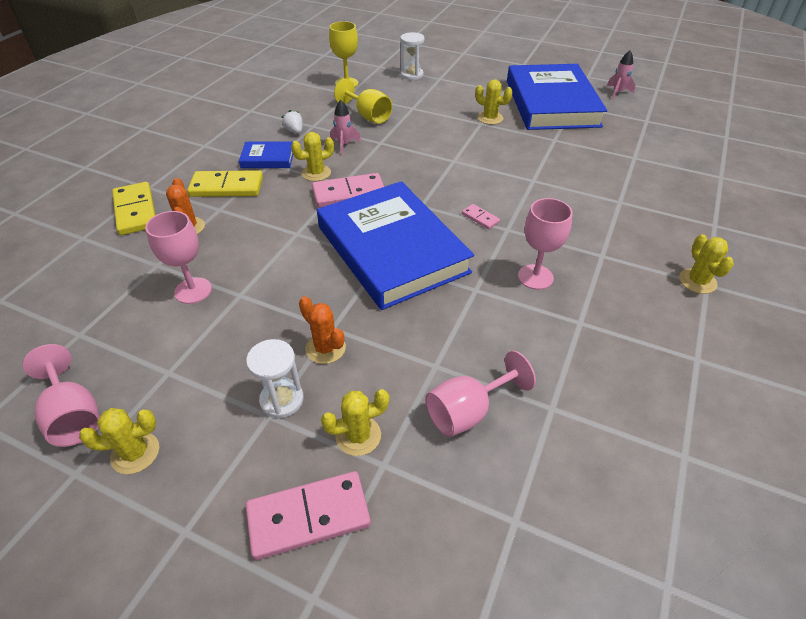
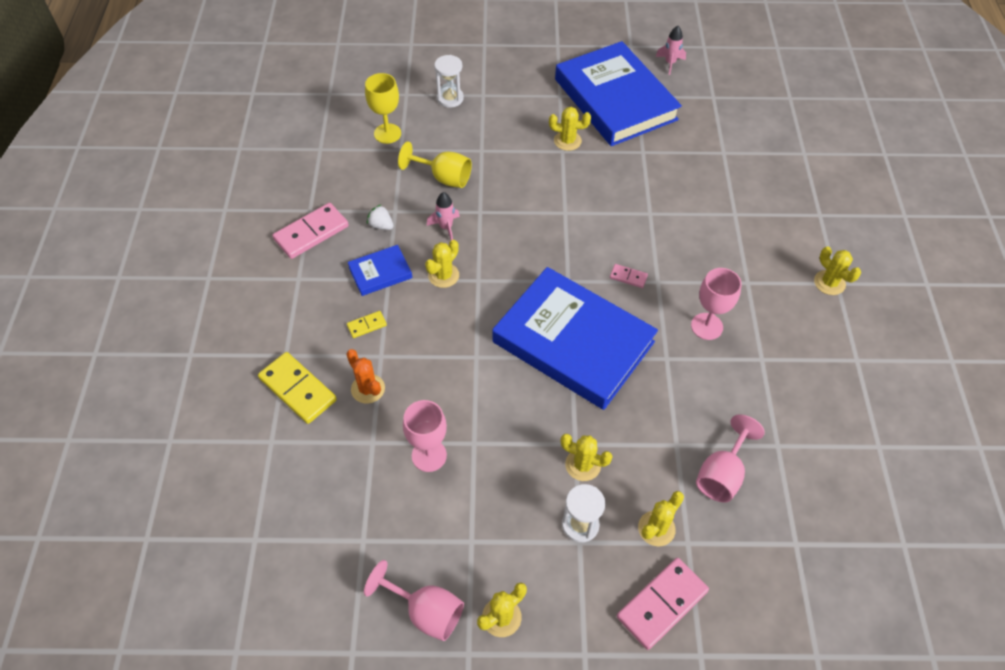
camera: 25 degrees left, 10 degrees up
yellow domino [187,170,263,197] -> yellow domino [347,311,387,338], size x0.49
orange cactus [299,296,346,364] -> yellow cactus [561,434,613,481]
pink domino [312,173,384,208] -> pink domino moved to [272,203,349,259]

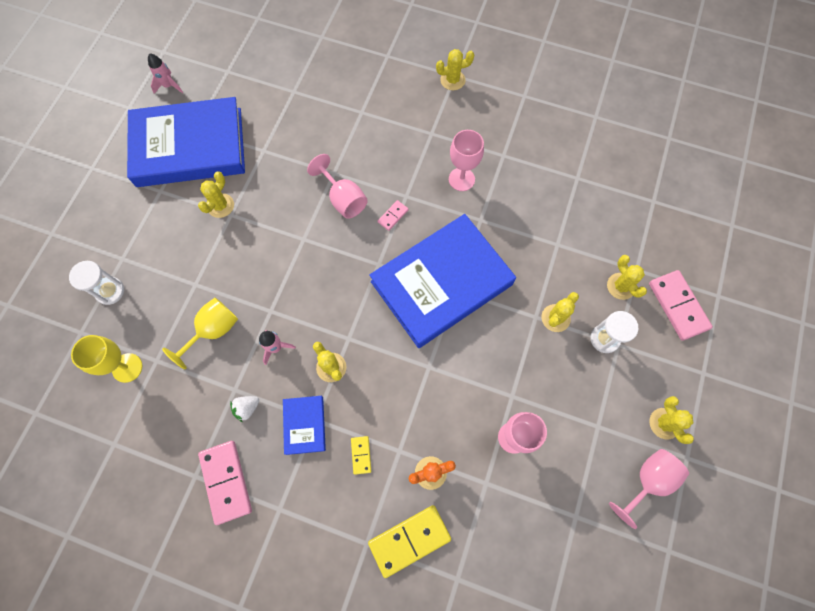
camera: 70 degrees left, 15 degrees up
pink goblet [696,414,765,502] -> pink goblet moved to [307,154,368,219]

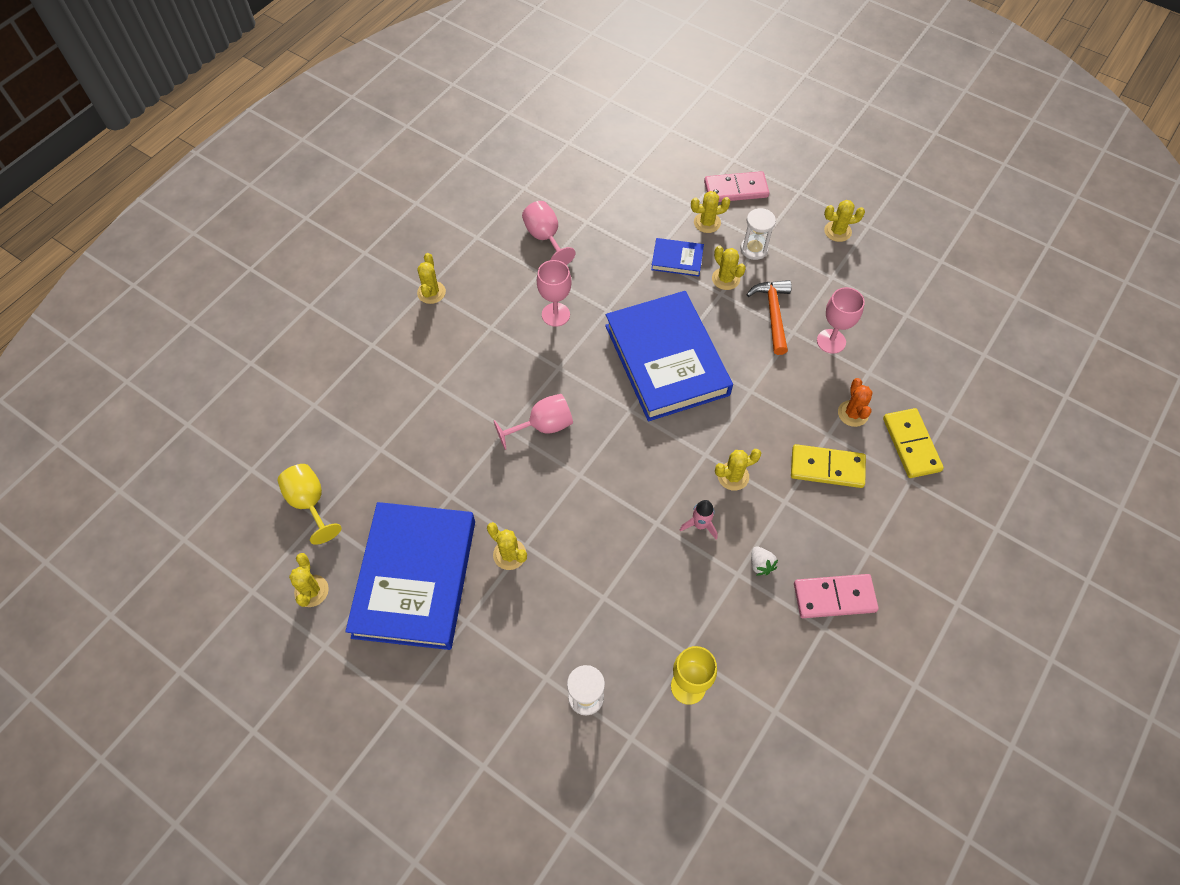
camera: 75 degrees left, 10 degrees down
pink rocket [148,53,183,94] -> yellow cactus [289,553,329,607]
yellow goblet [162,298,238,369] -> yellow goblet moved to [277,464,342,545]
blue book [283,396,326,455] -> blue book moved to [651,238,704,277]
yellow domino [351,436,371,475] -> yellow domino [791,444,866,488], size x2.03
pink domino [378,200,409,231] -> none
pink goblet [609,449,689,529] -> pink goblet moved to [522,201,576,265]
none -> orange hammer [746,280,792,355]

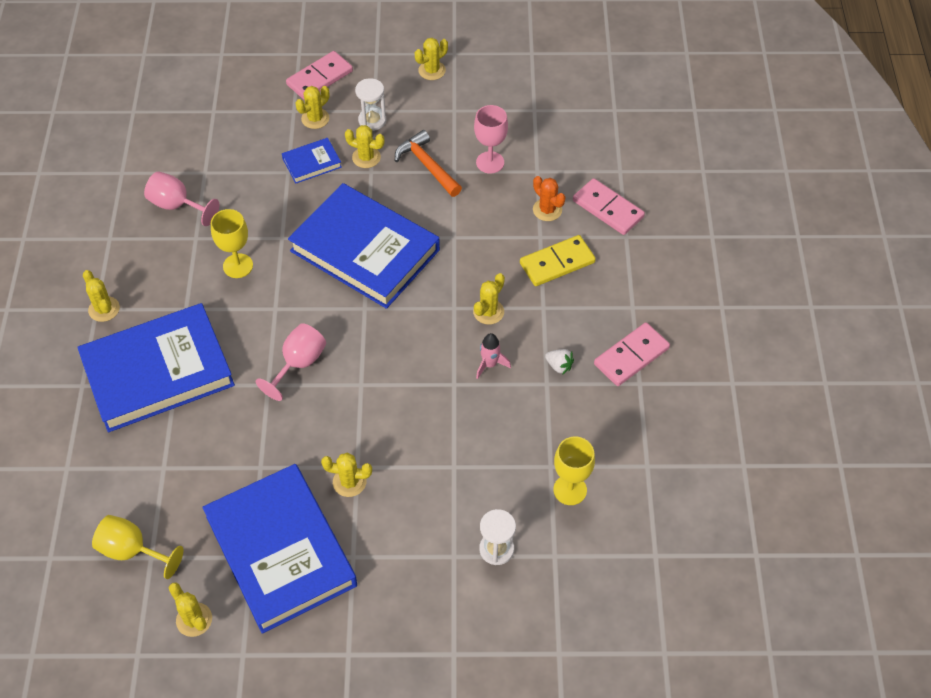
camera: 35 degrees left, 5 degrees down
pink goblet [537,260,572,327] -> yellow goblet [211,209,253,278]
yellow domino [883,408,944,478] -> pink domino [573,178,645,235]
none -> blue book [77,303,235,432]

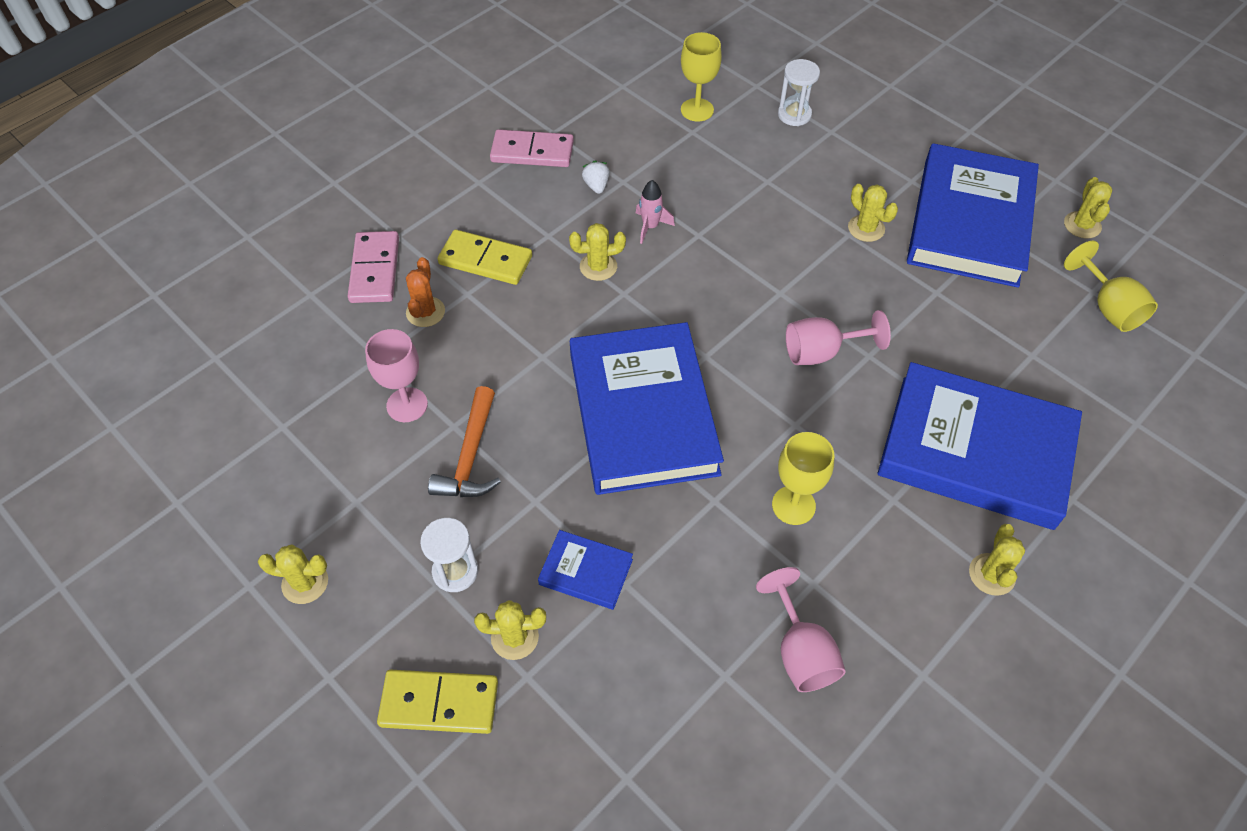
camera: 135 degrees left, 0 degrees up
pink domino [286,51,353,100] -> yellow domino [377,670,498,734]
yellow cactus [345,125,385,168] -> none

